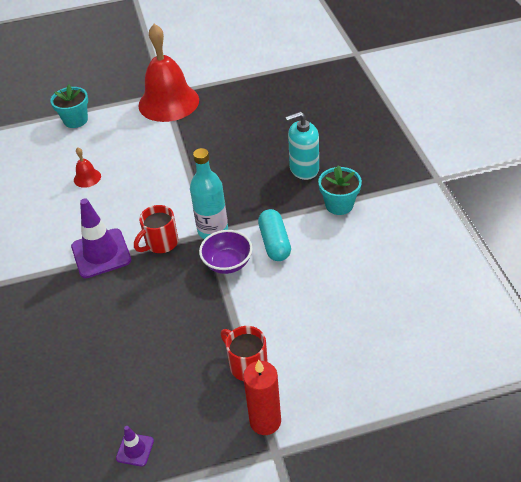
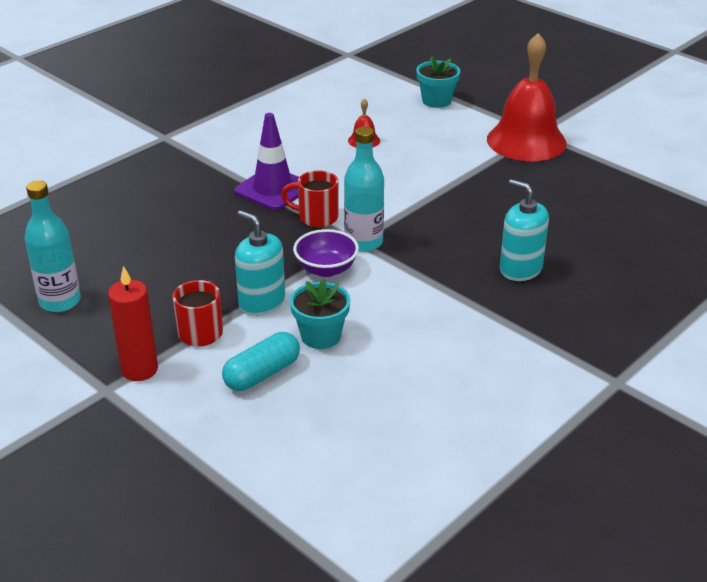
camera: 55 degrees right, 10 degrees down
purple traffic cone [116,426,154,467] -> turquoise bottle [25,180,81,312]
turquoise capsule [258,209,291,261] -> turquoise capsule moved to [222,332,300,391]
turquoise flower pot [318,165,362,215] -> turquoise flower pot moved to [290,279,350,349]
none -> turquoise soap dispenser [235,211,285,316]

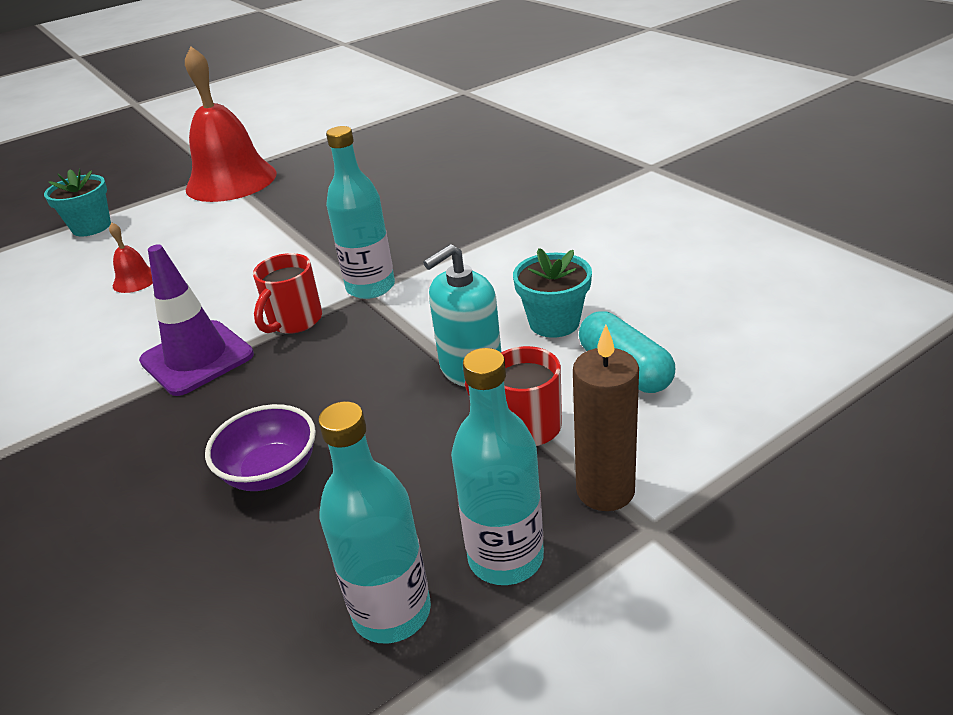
camera: 75 degrees left, 0 degrees up
red candle [108,266,158,381] -> brown candle [573,325,639,511]
purple bowl [293,229,359,277] -> purple bowl moved to [205,404,316,491]
turquoise soap dispenser [500,179,549,281] -> none
none -> turquoise bottle [451,348,544,585]

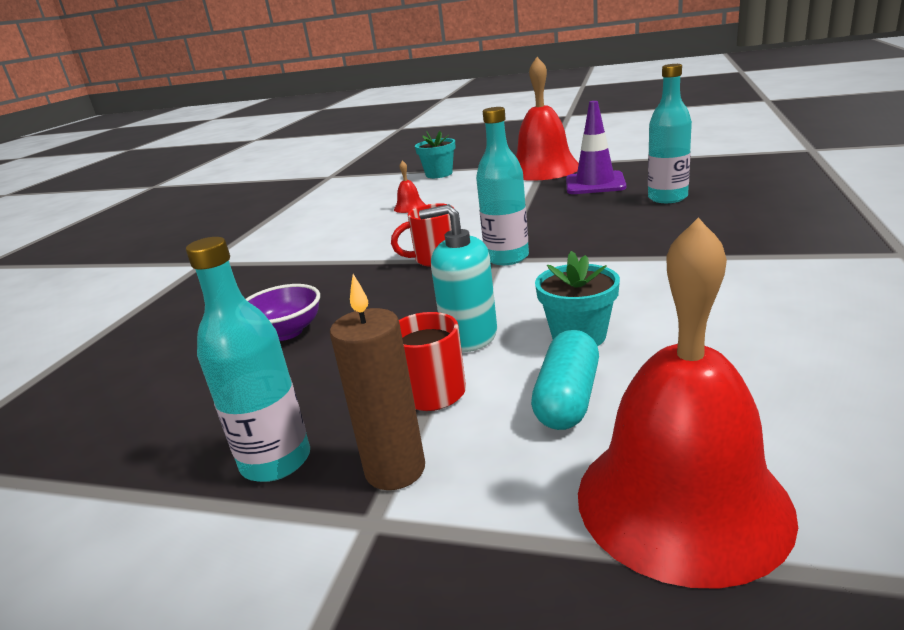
camera: 50 degrees right, 10 degrees down
purple traffic cone [139,244,254,396] -> purple traffic cone moved to [566,101,626,194]
turquoise bottle [318,401,431,644] -> turquoise bottle moved to [648,64,692,203]
none -> red bell [578,217,798,589]

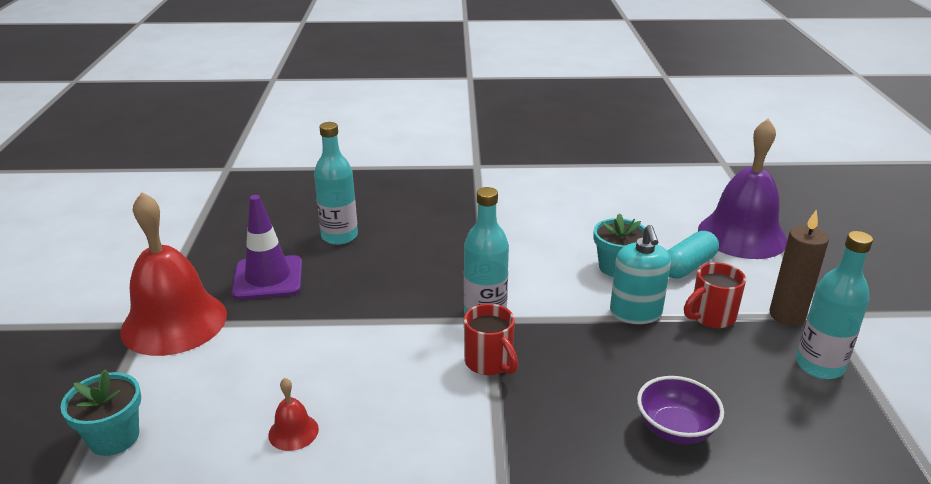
camera: 110 degrees left, 5 degrees up
turquoise capsule [531,330,599,430] -> turquoise capsule turned 45 degrees counterclockwise [667,231,719,278]
red bell [578,217,798,589] -> purple bell [698,118,788,259]

